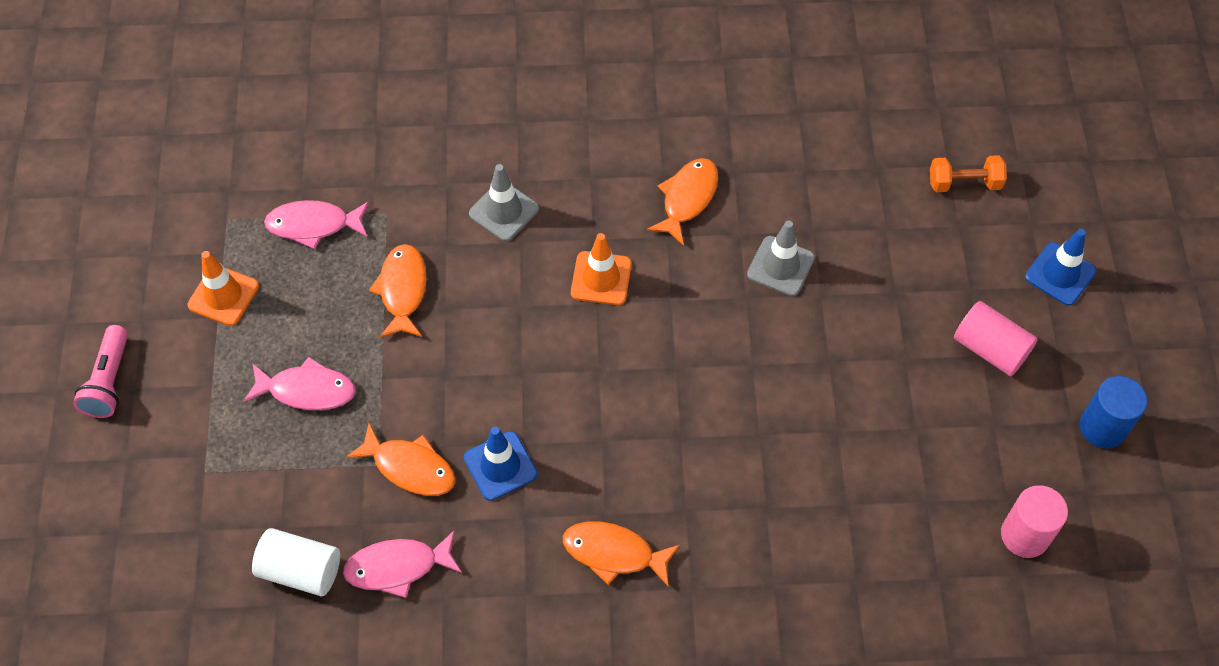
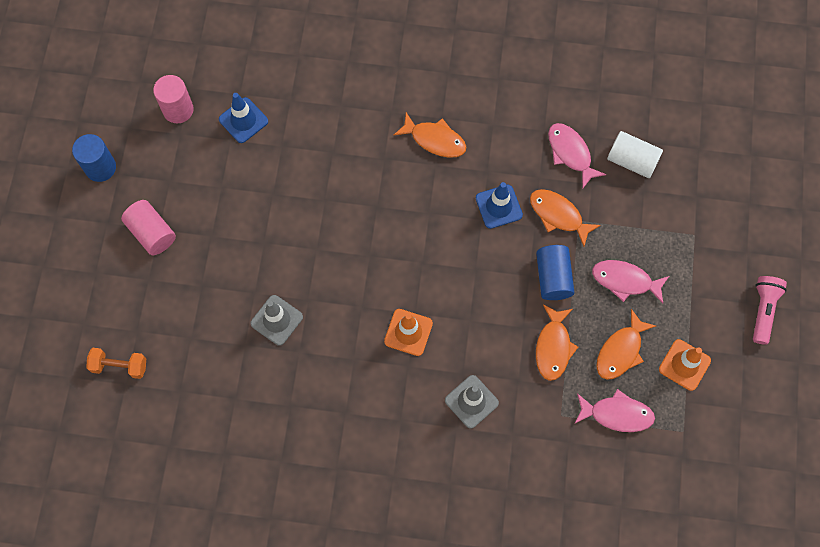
camera: 170 degrees left, 10 degrees up
pink fish [343,531,462,598] -> pink fish turned 120 degrees counterclockwise [548,123,607,188]
orange fish [647,158,718,246] -> orange fish moved to [596,309,656,380]
blue traffic cone [1025,229,1096,306] -> blue traffic cone moved to [219,93,268,143]
none -> blue cylinder [536,245,574,300]

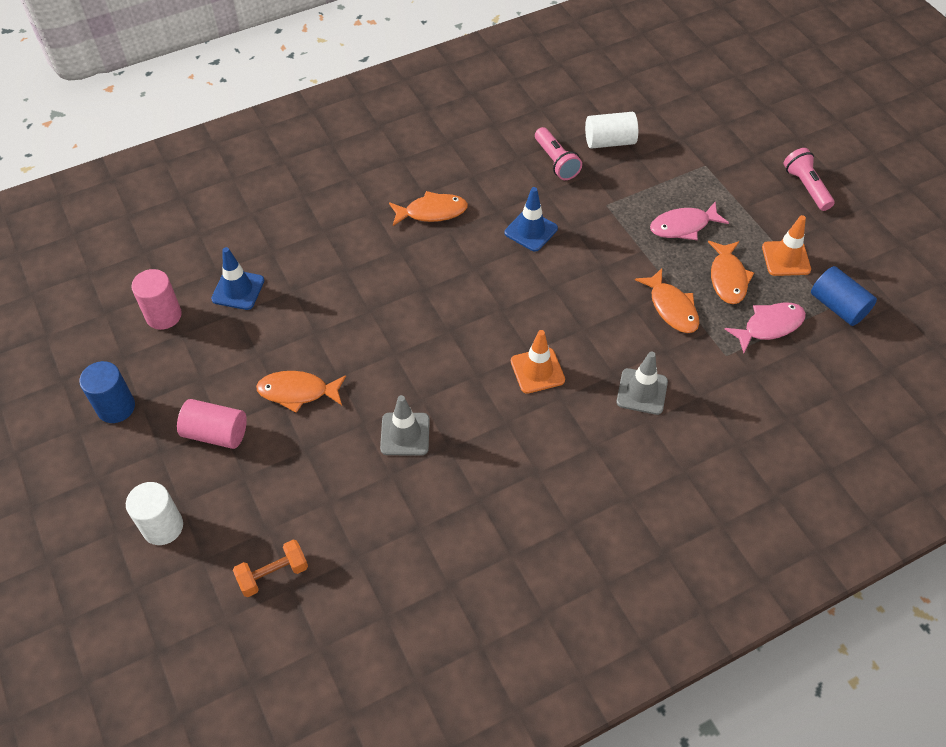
camera: 35 degrees left, 15 degrees down
orange fish [530,189,601,246] -> orange fish moved to [256,371,346,413]
blue cylinder [536,245,574,300] -> blue cylinder moved to [811,266,877,326]
pink fish [548,123,607,188] -> pink flashlight [535,127,582,180]
none -> white cylinder [126,482,183,545]

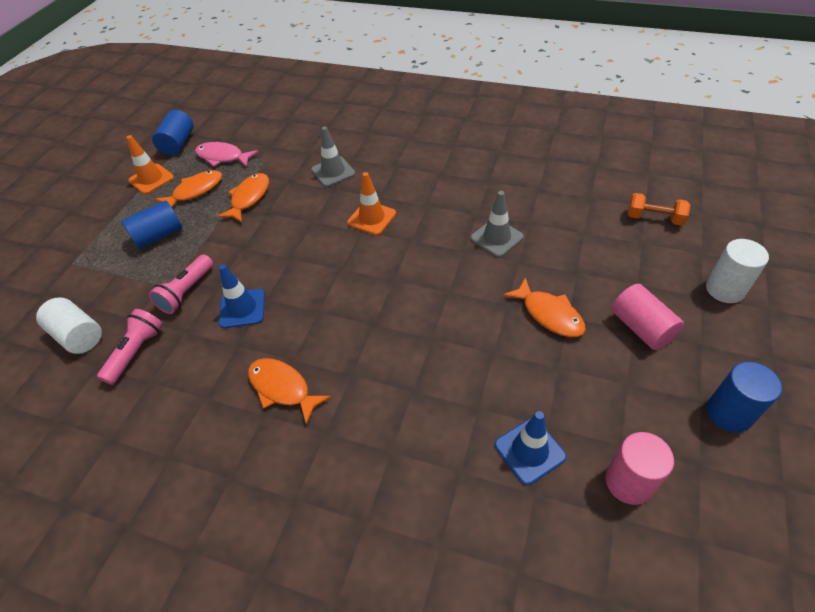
camera: 130 degrees left, 5 degrees down
pink fish [650,202,729,240] -> blue cylinder [121,200,182,249]
pink flashlight [783,148,835,211] -> pink flashlight moved to [149,254,213,314]

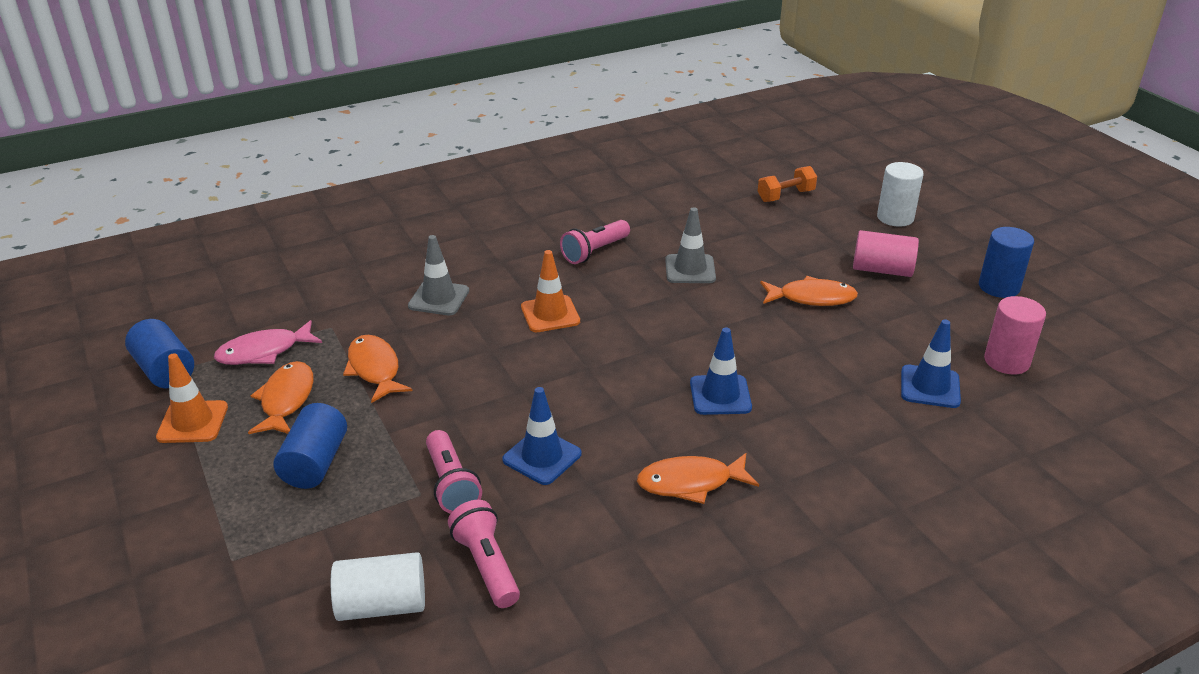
camera: 50 degrees left, 15 degrees down
none -> pink flashlight [560,220,630,264]
none -> blue traffic cone [690,328,752,415]

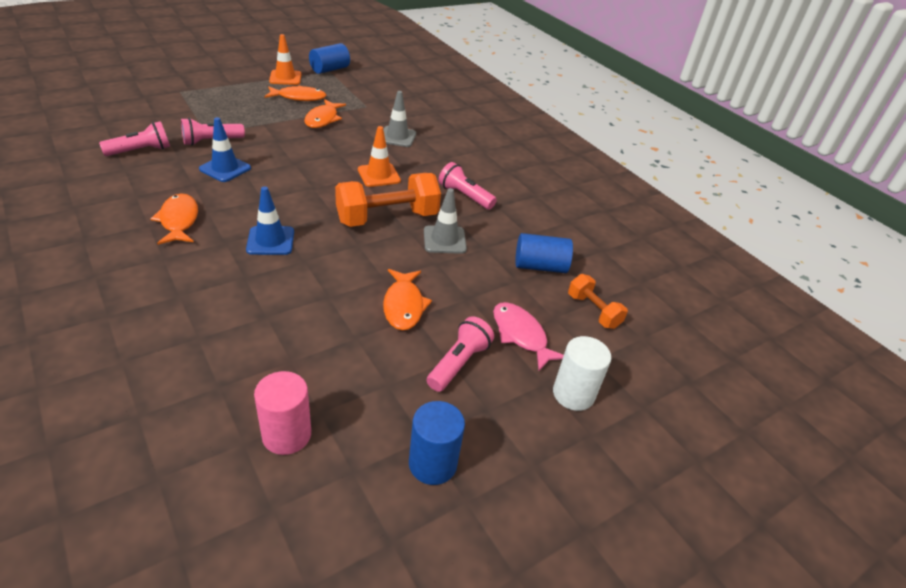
camera: 80 degrees right, 5 degrees up
pink fish [214,320,322,365] -> pink fish moved to [493,302,564,371]
blue cylinder [273,403,347,489] -> blue cylinder moved to [515,233,573,273]
white cylinder [331,552,425,621] -> none
orange fish [343,335,412,403] -> orange fish turned 135 degrees clockwise [304,99,346,128]
pink cylinder [853,230,919,277] -> pink flashlight [426,316,494,392]
blue traffic cone [901,319,961,408] -> none
none -> orange dumbbell [335,173,441,227]

